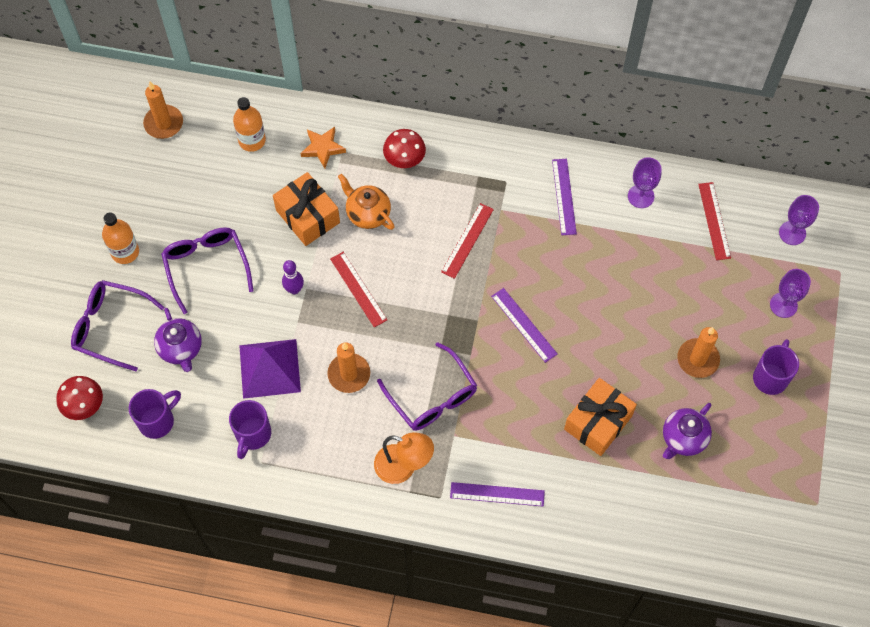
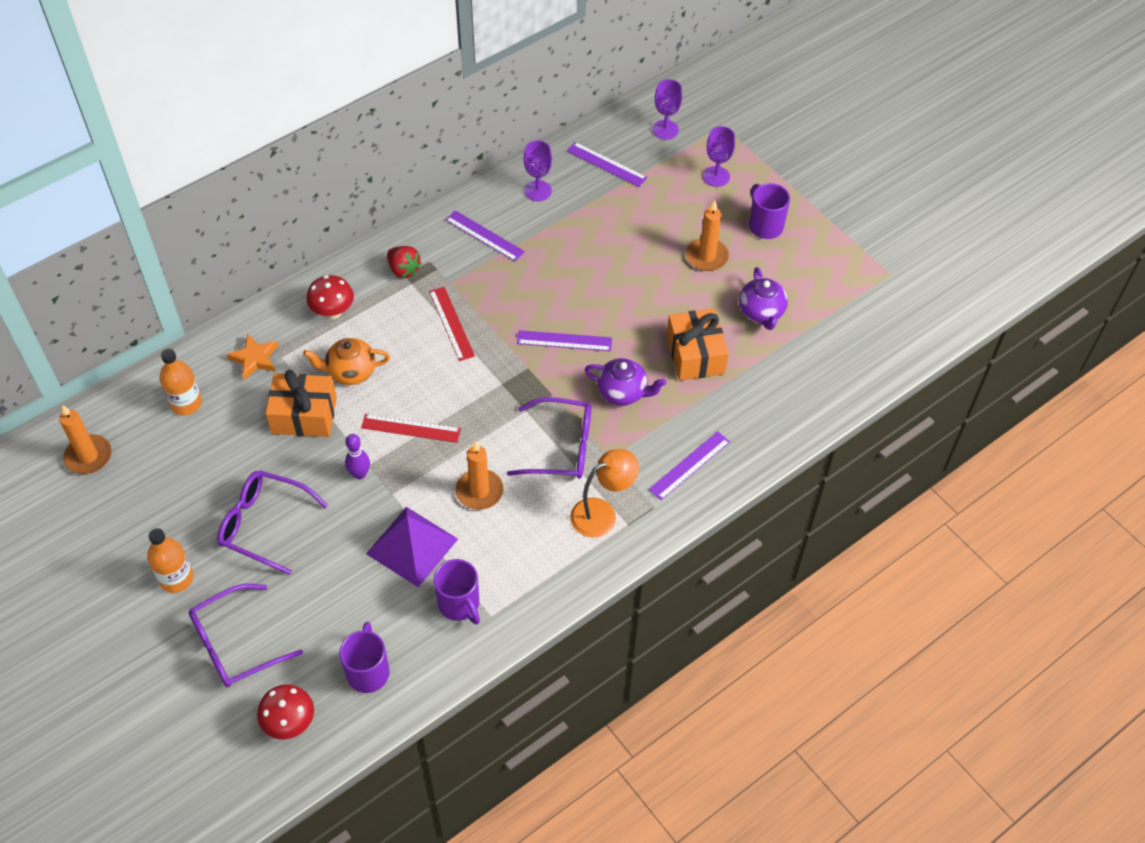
camera: 50 degrees left, 10 degrees down
purple teapot [154,308,202,372] -> purple teapot moved to [585,358,667,406]
red ruler [698,182,731,260] -> purple ruler [567,142,647,187]
none -> red strawberry [387,246,422,278]

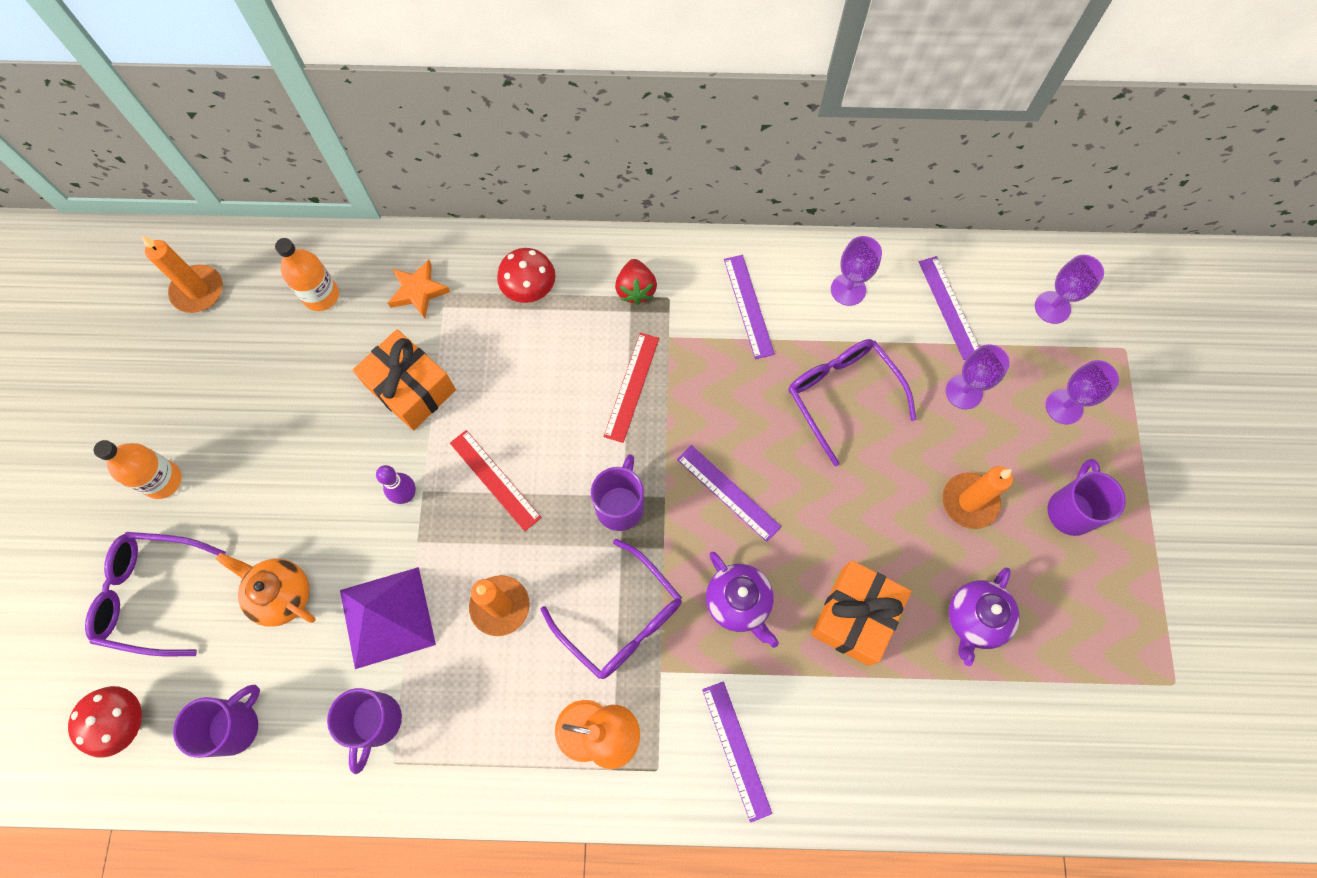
camera: 40 degrees right, 15 degrees up
purple glasses [217,471,328,575] -> purple glasses moved to [788,339,916,466]
orange teapot [303,338,390,385] -> orange teapot moved to [216,553,316,627]
purple ruler [649,431,730,500] -> purple ruler turned 75 degrees clockwise [702,681,772,823]
none -> purple mug [591,454,644,531]
none -> purple goblet [946,344,1010,409]

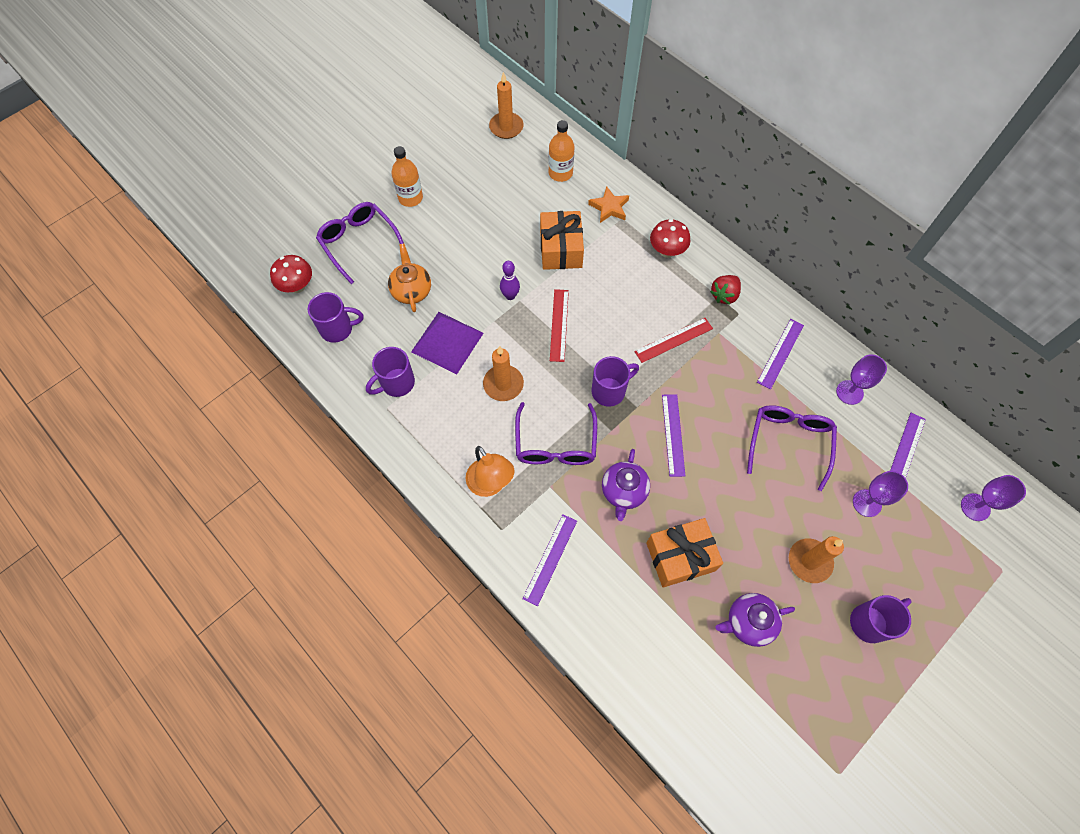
camera: 45 degrees right, 5 degrees down
purple goblet [1046,360,1119,424] -> none

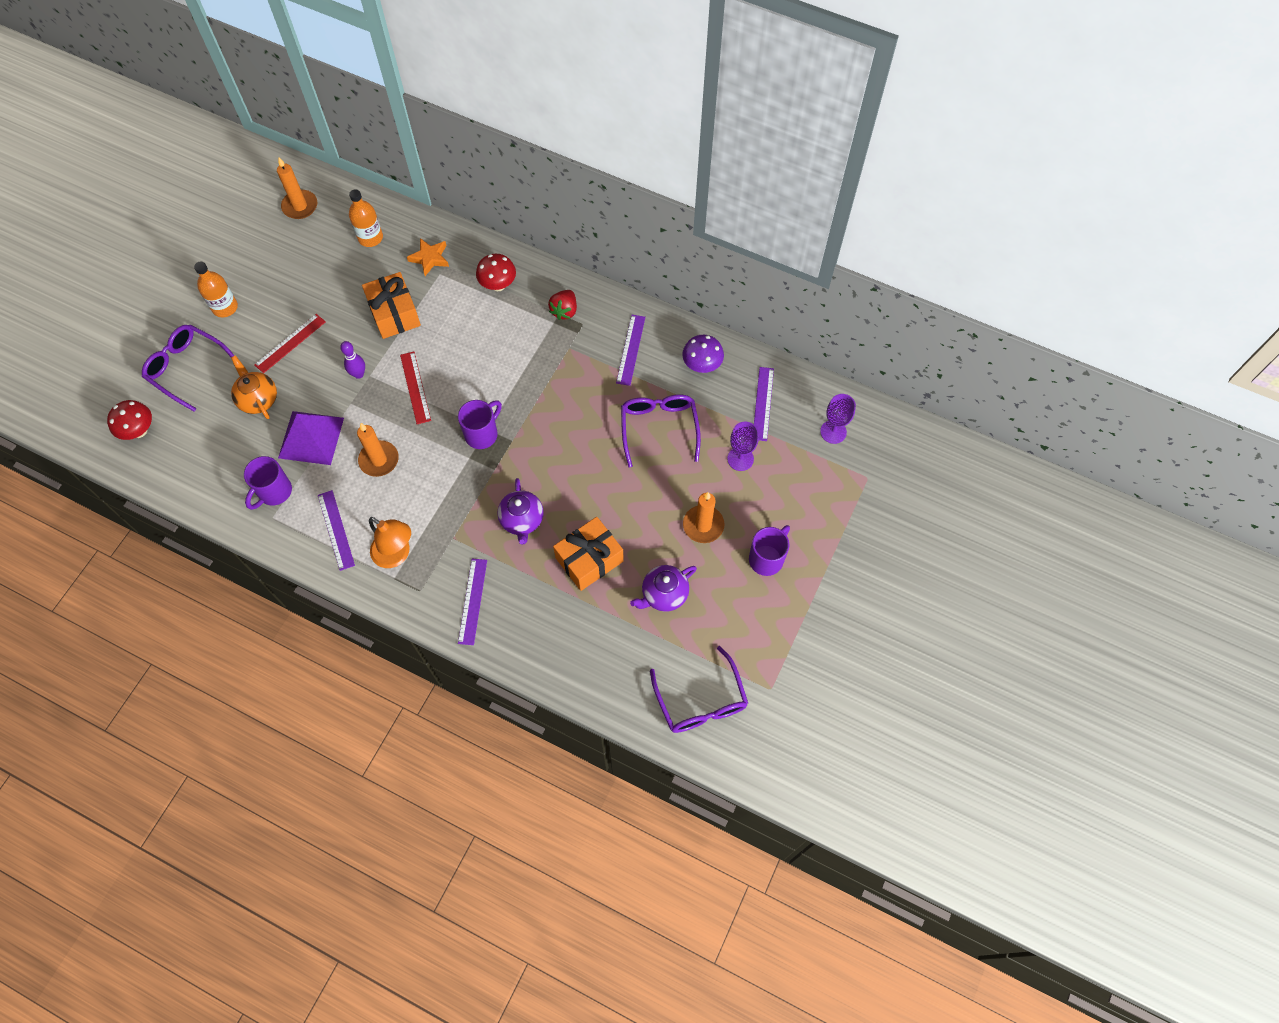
camera: 20 degrees left, 0 degrees up
purple mug [308,292,363,343] -> none
purple glasses [515,402,597,465] -> purple glasses moved to [650,646,748,733]
red ruler [634,318,713,363] -> red ruler moved to [254,314,326,373]
purple ruler [662,394,686,477] -> purple ruler moved to [318,490,355,571]
purple goblet [836,355,887,405] -> purple mushroom [682,335,724,373]

